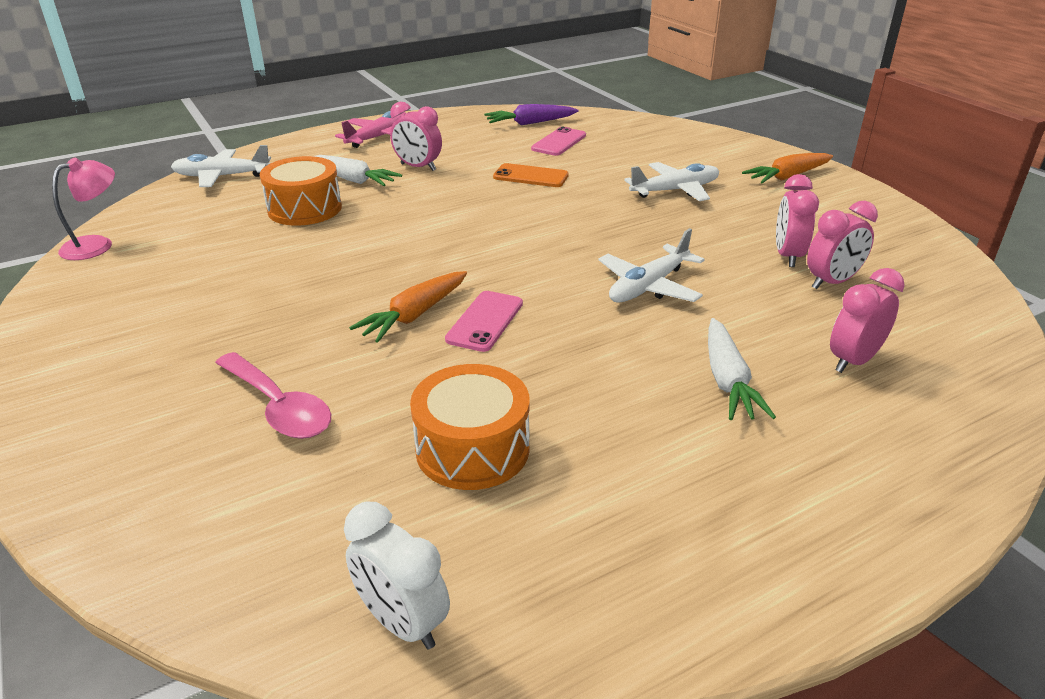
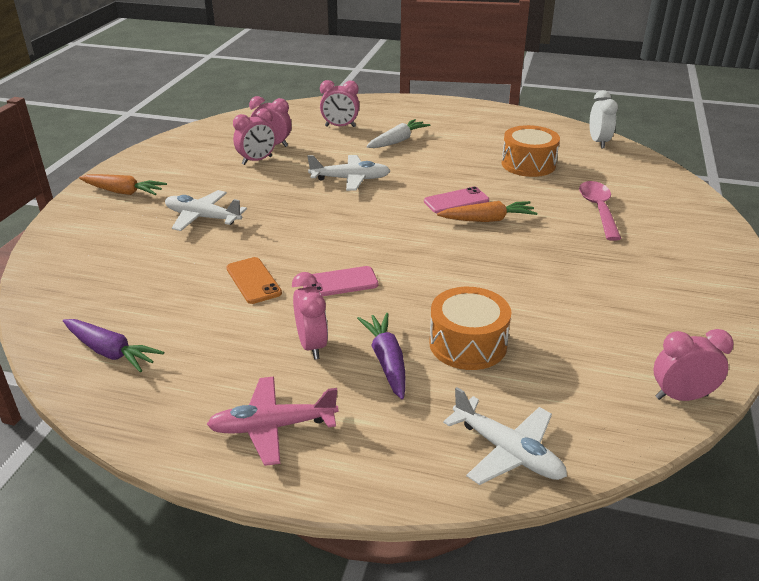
camera: 135 degrees left, 0 degrees up
pink lamp [52,158,115,260] -> pink clock [654,329,734,401]
white carrot [313,155,402,186] -> purple carrot [357,313,406,399]
pink phone [531,127,586,156] -> pink phone moved to [303,266,378,296]

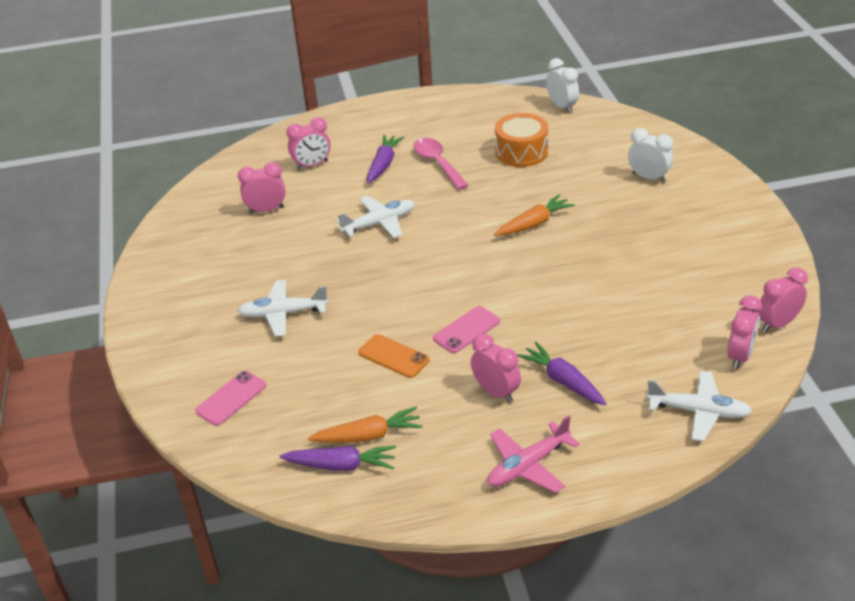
camera: 25 degrees left, 5 degrees up
orange carrot [79,174,167,195] -> orange carrot moved to [308,407,423,443]
pink clock [233,108,276,165] -> pink clock moved to [727,295,762,369]
white carrot [366,119,430,148] -> purple carrot [367,135,404,184]
pink phone [424,187,489,213] -> pink phone moved to [195,371,266,426]
orange drum [429,287,511,370] -> none
pink spoon [579,181,621,241] -> pink spoon moved to [413,138,469,190]
none -> white clock [628,128,673,182]

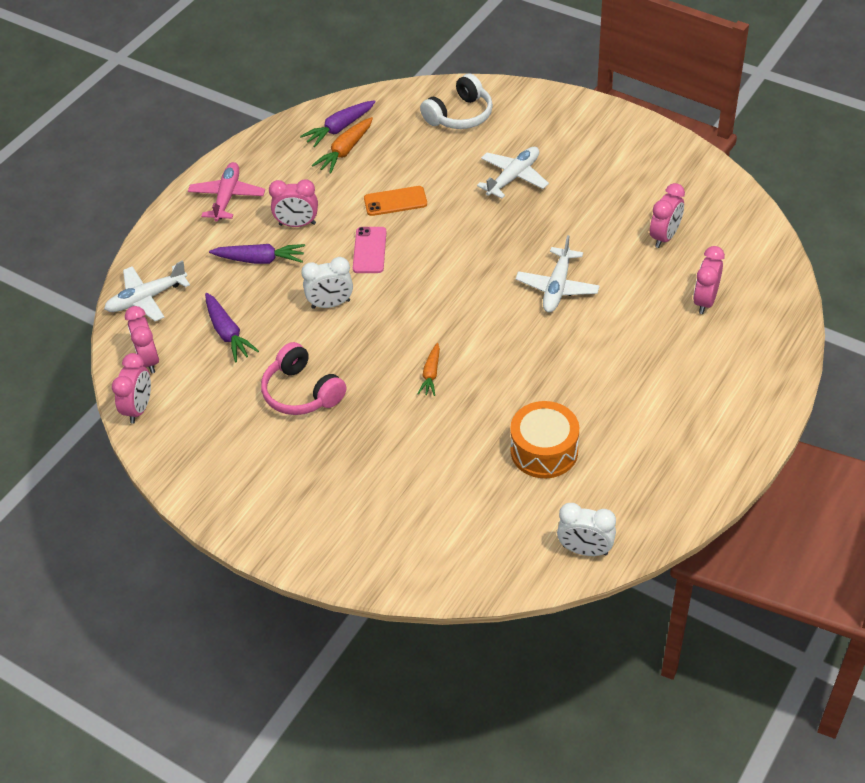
camera: 135 degrees right, 10 degrees up
pink phone [195,371,266,426] -> white headphones [420,73,493,129]
purple carrot [367,135,404,184] -> purple carrot moved to [205,293,259,362]
pink spoon [413,138,469,190] -> none
orange carrot [494,194,575,236] -> orange carrot [417,343,440,396], size x0.66
white clock [628,128,673,182] -> white clock moved to [301,257,353,309]
none -> pink headphones [261,342,346,415]

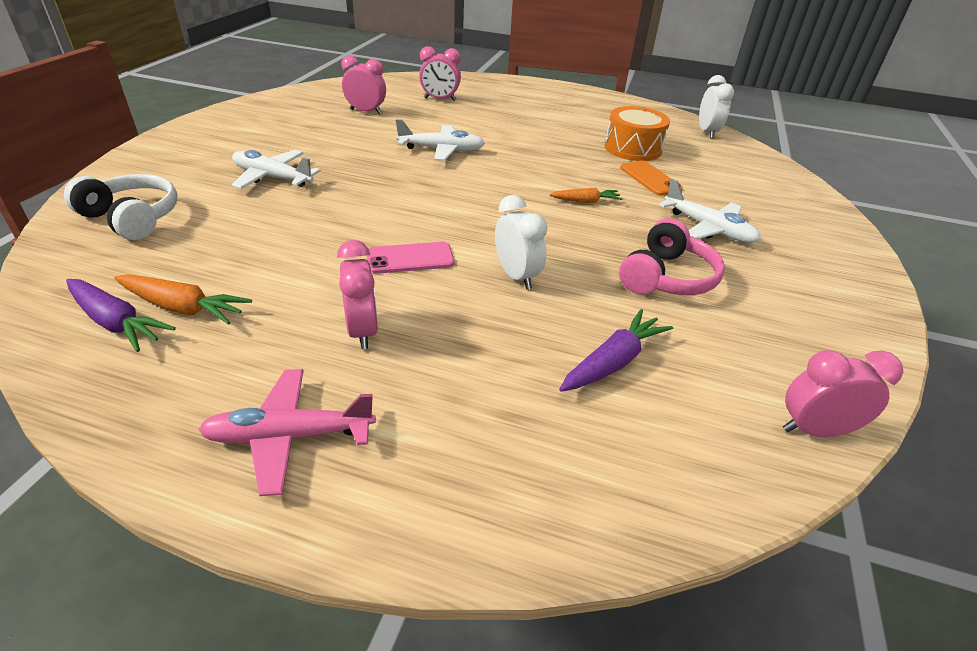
camera: 110 degrees left, 10 degrees down
white plane [104,260,190,321] -> white plane moved to [659,178,761,243]
pink clock [125,306,159,374] -> none
purple carrot [209,244,305,264] -> none
orange phone [364,186,427,216] -> orange phone moved to [620,160,683,196]

